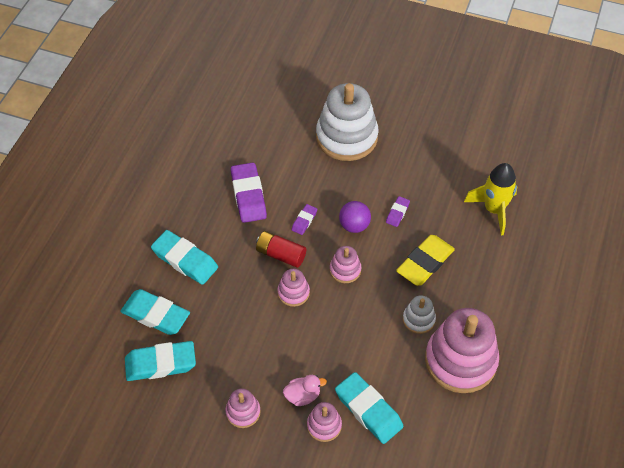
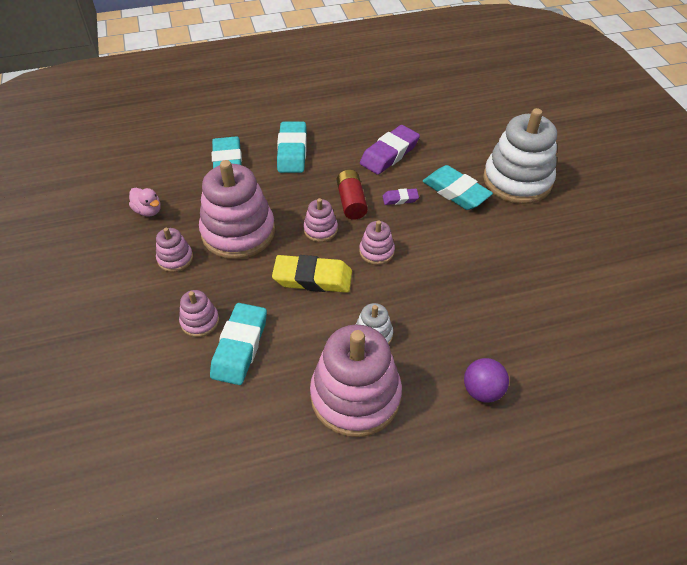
camera: 55 degrees right, 5 degrees down
turquoise eraser [125,341,196,381] -> turquoise eraser moved to [423,165,493,210]
pink duck [283,375,327,406] -> pink duck moved to [129,188,161,217]
purple ball [339,201,371,233] -> purple ball moved to [464,358,509,403]
purple eraser [386,196,410,227] -> none
yellow eraser [396,235,455,286] -> yellow eraser moved to [272,255,352,293]
yellow rocket [464,163,518,235] -> none
none -> pink stacking toy [199,160,275,259]

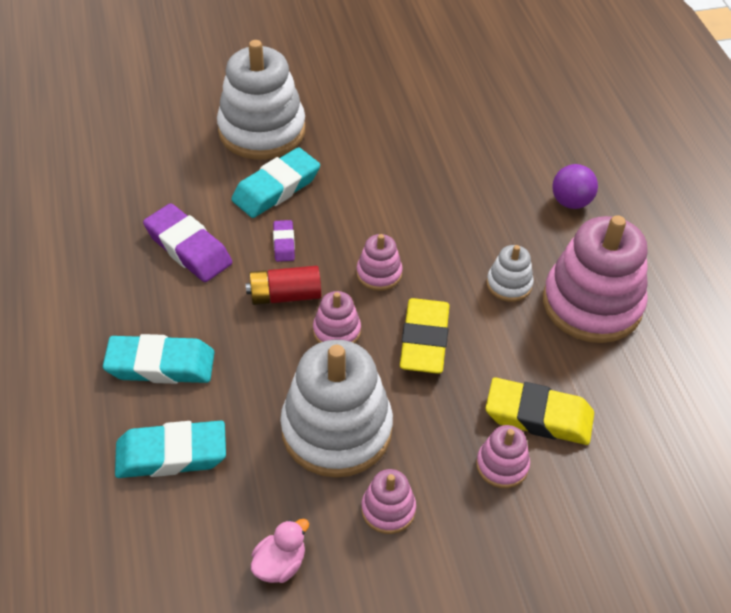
camera: 90 degrees left, 0 degrees up
pink stacking toy [199,160,275,259] -> white stacking toy [280,340,393,478]
turquoise eraser [210,303,267,385] -> yellow eraser [486,378,594,445]

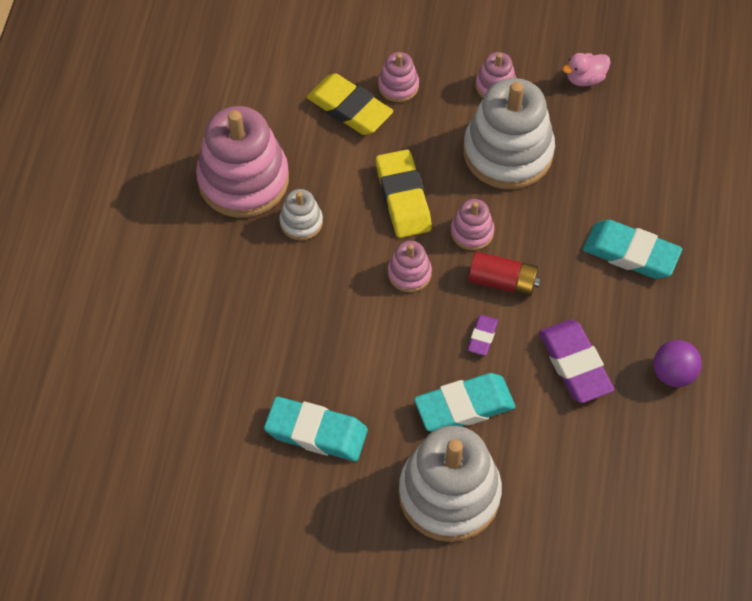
camera: 155 degrees left, 10 degrees up
turquoise eraser [115,421,226,478] -> turquoise eraser moved to [264,397,368,461]
yellow eraser [400,298,450,374] -> yellow eraser turned 45 degrees counterclockwise [376,149,432,238]
purple ball [552,164,598,209] -> purple ball moved to [653,340,702,387]

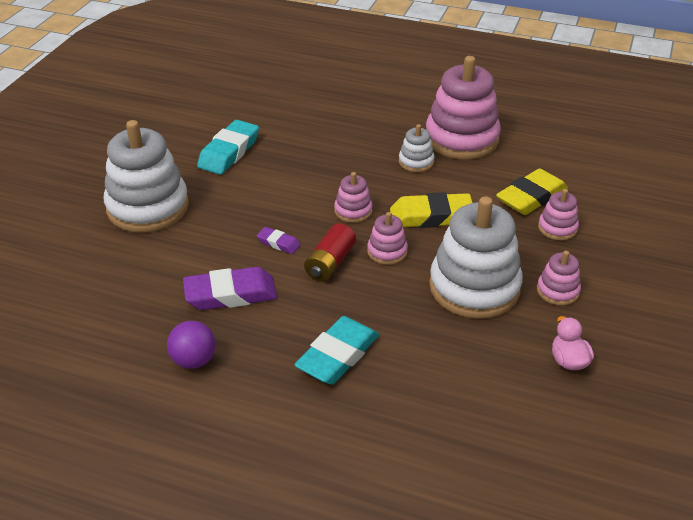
camera: 100 degrees right, 20 degrees down
turquoise eraser [414,373,516,432] -> none

